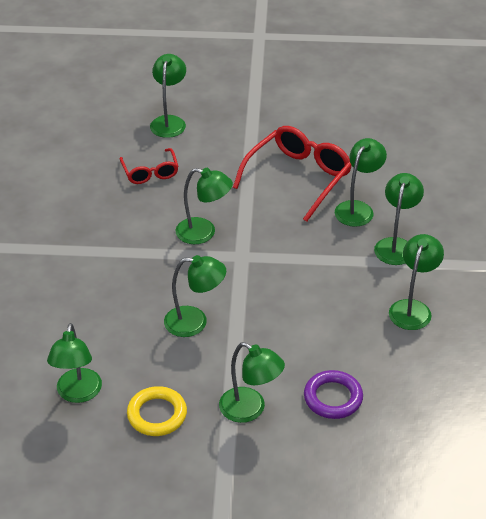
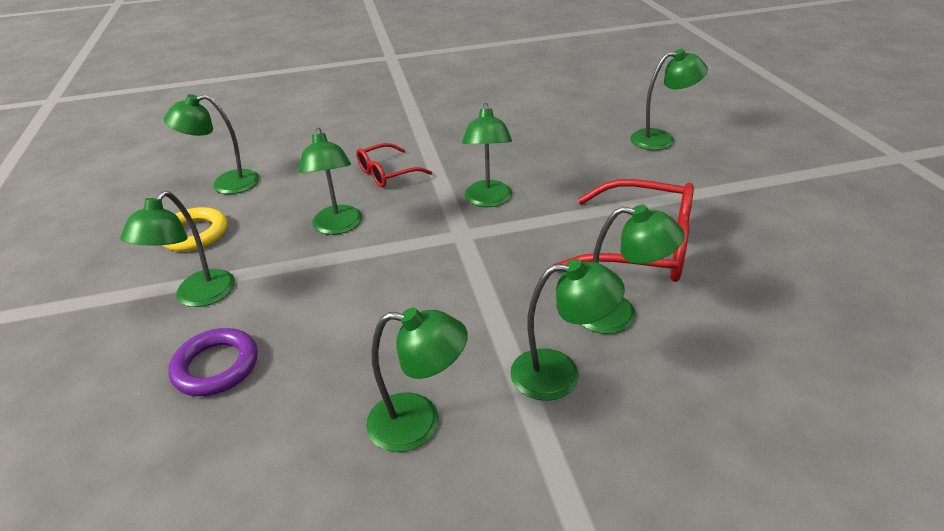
camera: 75 degrees right, 5 degrees down
red glasses [120,148,179,184] -> red glasses moved to [356,143,432,187]

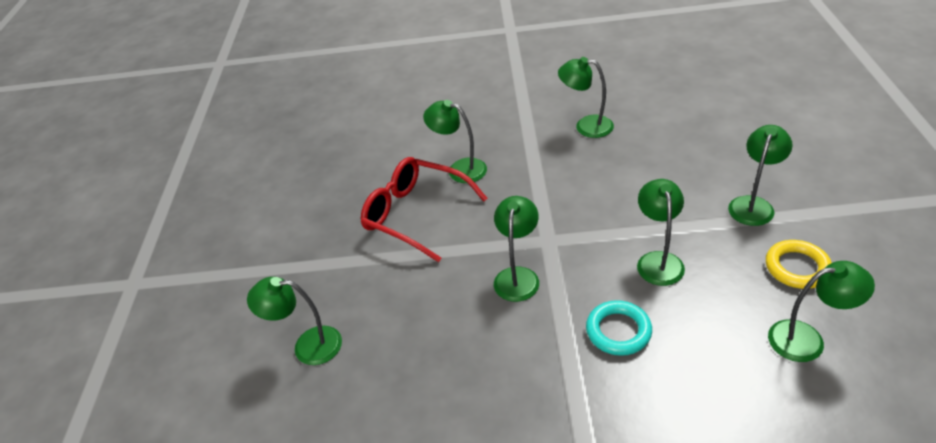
camera: 165 degrees left, 5 degrees up
purple ring [168,328,258,396] -> none
red glasses [356,143,432,187] -> turquoise ring [586,300,652,356]
green lamp [510,259,625,401] -> none

